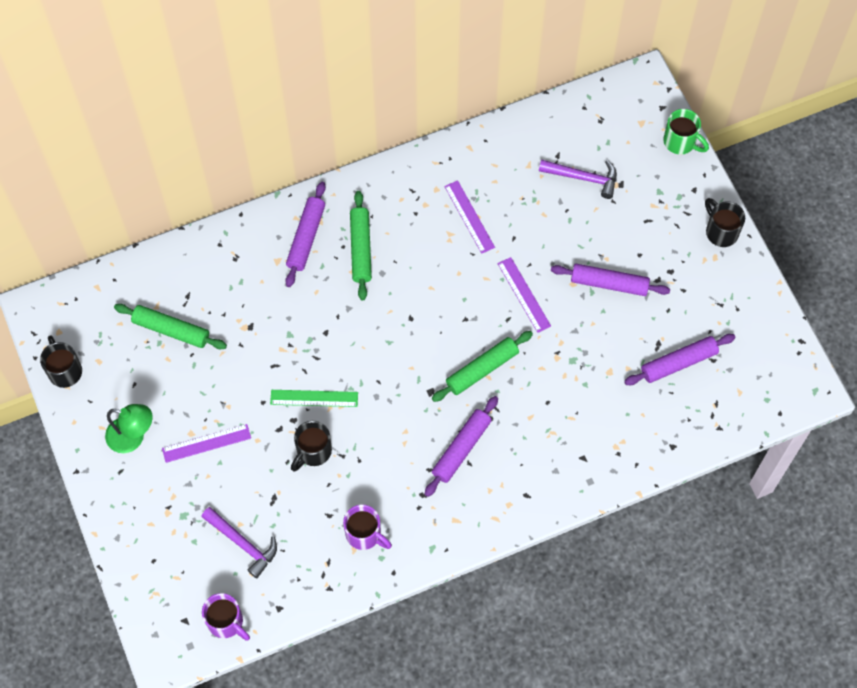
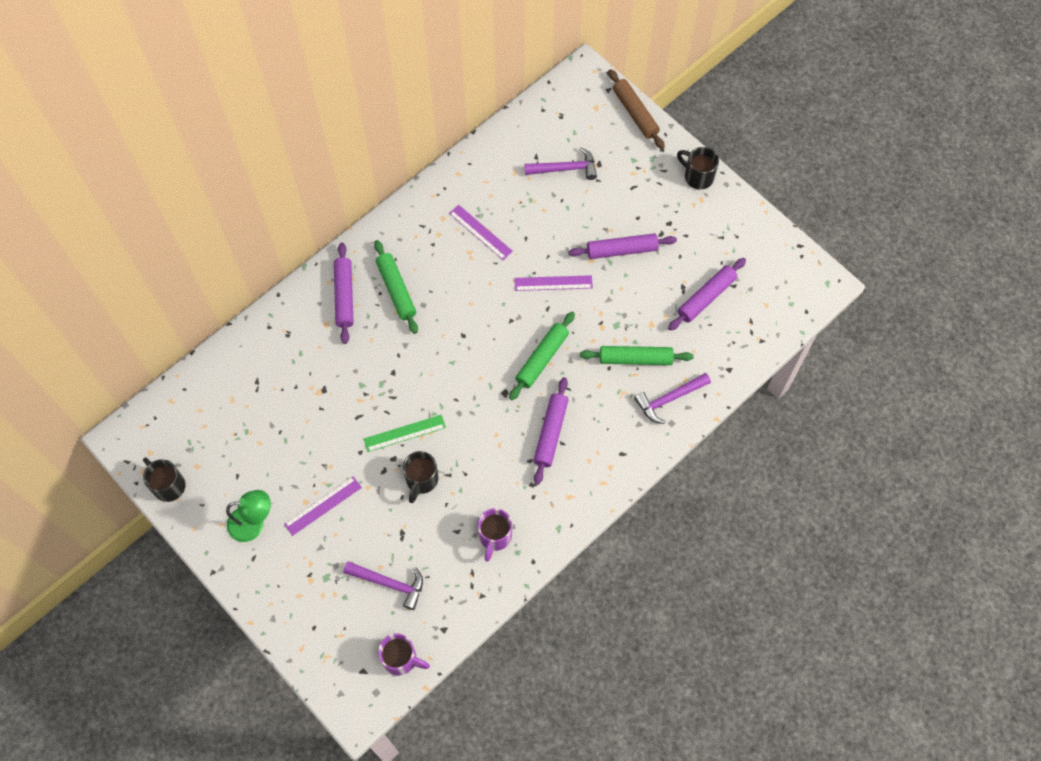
camera: 20 degrees left, 0 degrees up
green rolling pin [114,304,227,349] -> green rolling pin moved to [580,346,693,365]
purple mug [343,505,392,550] -> purple mug turned 90 degrees clockwise [478,508,512,562]
purple ruler [497,257,551,333] -> purple ruler turned 45 degrees counterclockwise [514,275,593,291]
green mug [663,109,709,155] -> brown rolling pin [608,69,665,149]
none -> purple hammer [634,373,711,424]

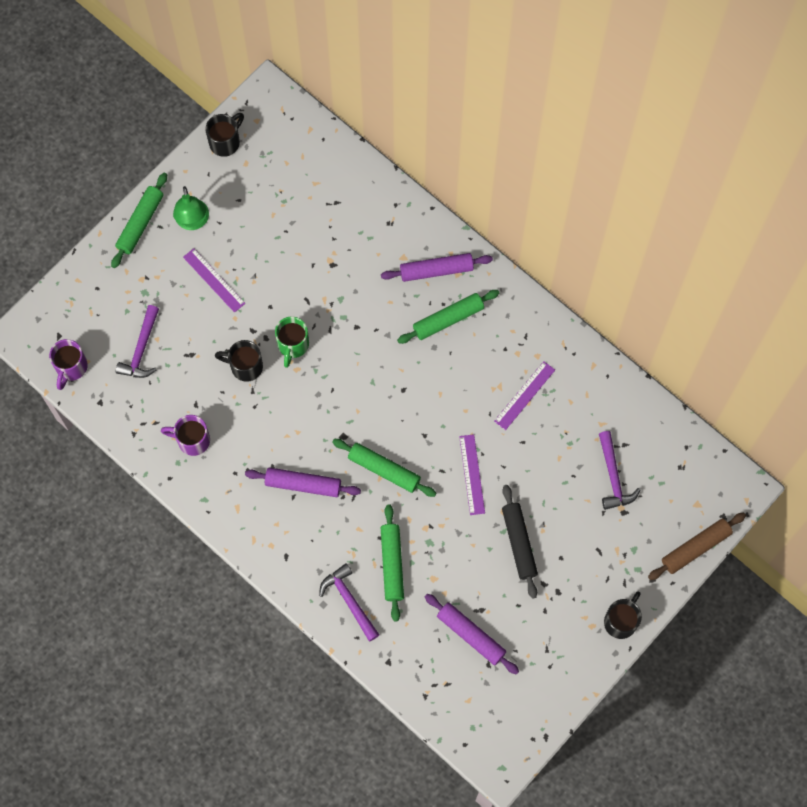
camera: 85 degrees right, 5 degrees up
green ruler [364,415,446,452] -> green mug [275,316,309,368]
purple rolling pin [568,233,677,259] -> black rolling pin [502,485,538,599]
none -> green rolling pin [111,172,167,268]

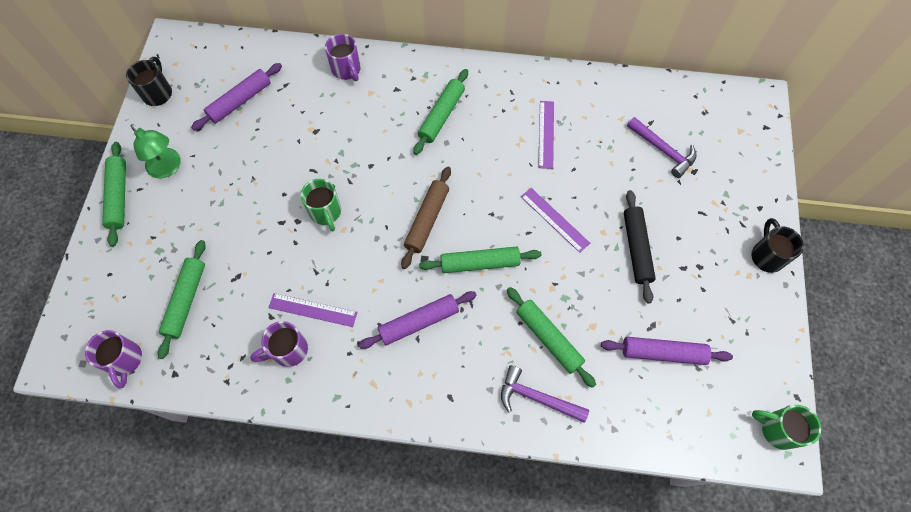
camera: 35 degrees left, 5 degrees down
purple hammer [116,305,159,378] -> green rolling pin [158,240,206,359]
purple ruler [183,248,245,313] -> purple ruler moved to [268,293,358,327]
black mug [215,340,263,382] -> none
purple rolling pin [381,253,493,282] -> purple rolling pin moved to [191,63,282,131]
black rolling pin [502,485,538,599] -> black rolling pin turned 45 degrees clockwise [624,190,656,304]
brown rolling pin [648,512,746,580] -> brown rolling pin moved to [401,167,451,269]
none -> purple mug [325,34,361,81]
none -> green mug [752,405,821,450]

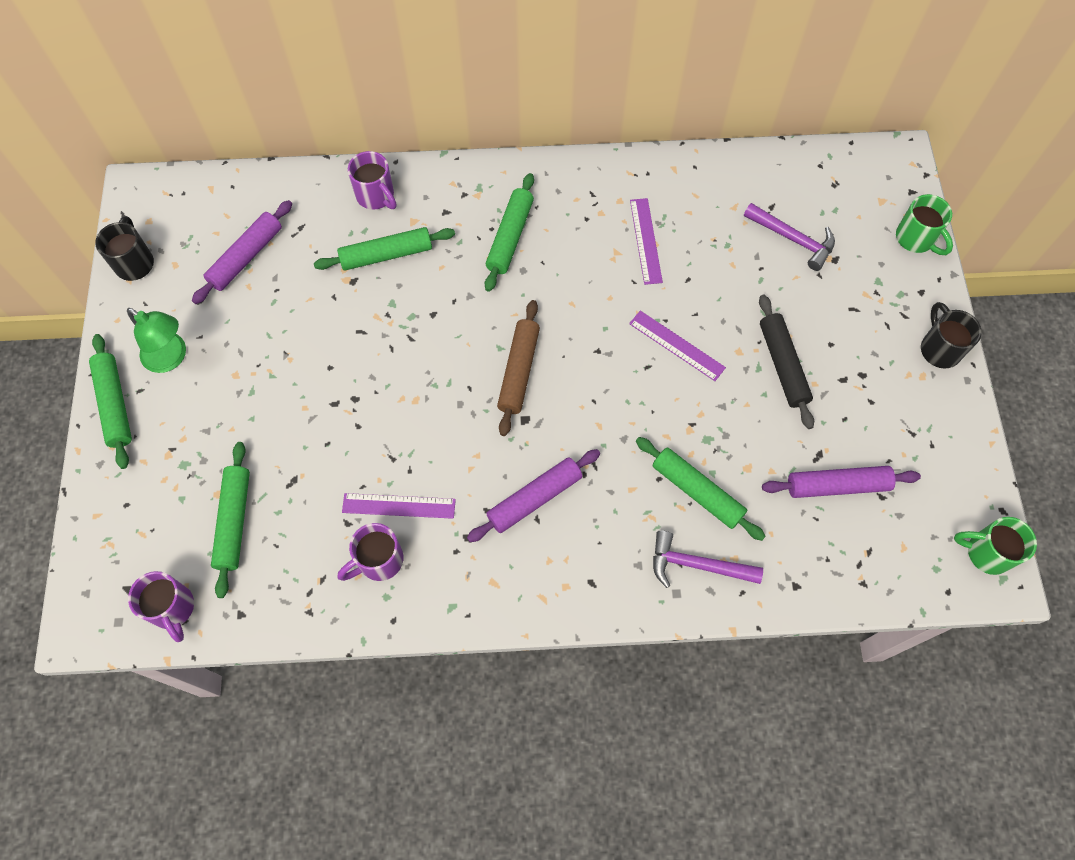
camera: 10 degrees left, 0 degrees up
green mug [301,179,341,231] -> green mug moved to [896,194,953,255]
green rolling pin [419,246,541,273] -> green rolling pin moved to [314,227,455,270]

